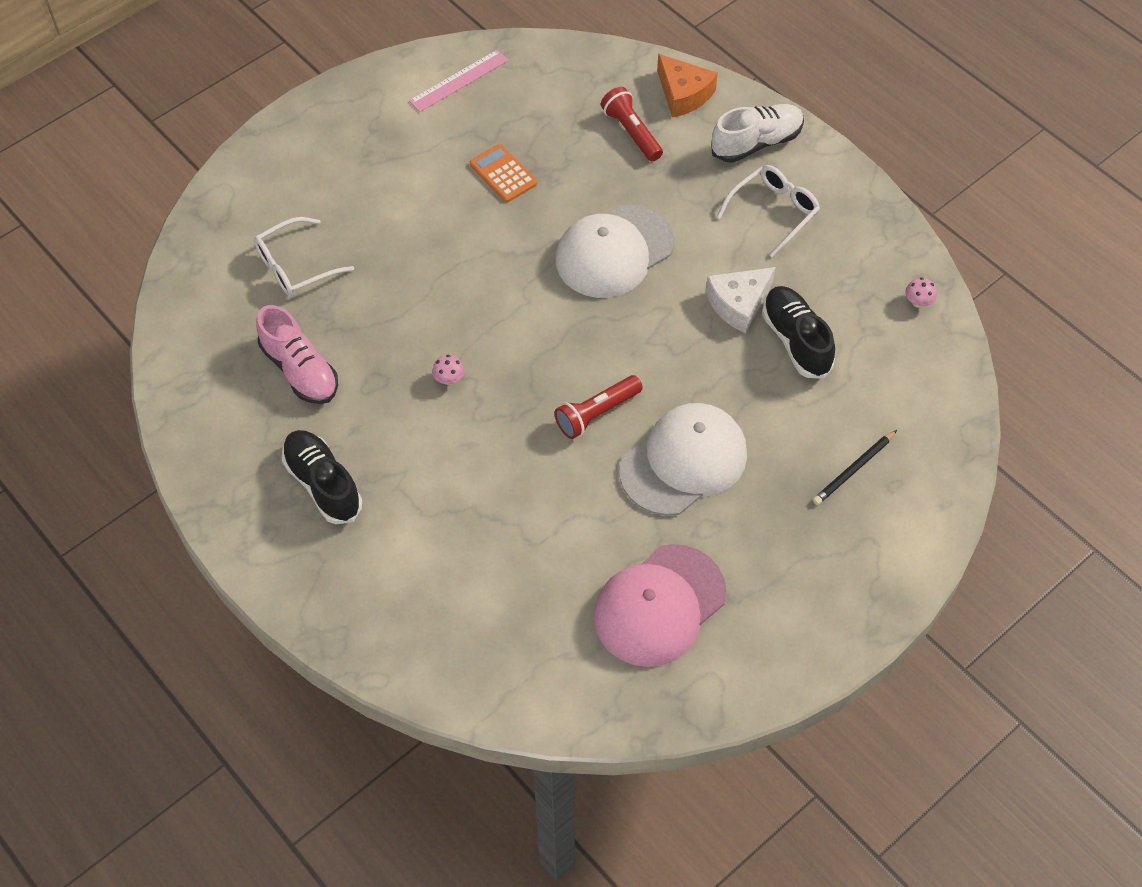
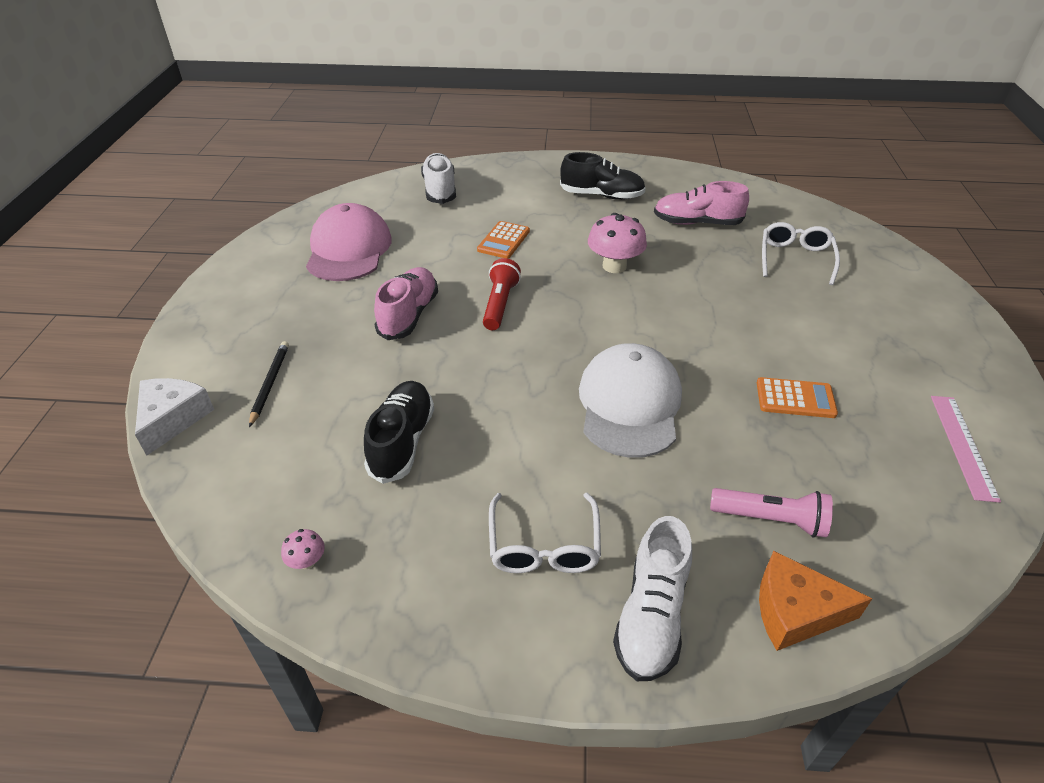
camera: 135 degrees right, 15 degrees down
pink mushroom [432,355,465,385] -> pink mushroom [588,213,647,273], size x2.11
red flashlight [601,87,663,162] -> pink flashlight [710,488,833,537]
white cap [620,403,747,516] -> pink shoe [374,267,438,340]
white cheese [706,267,776,334] -> white cheese moved to [135,378,214,456]
black shoe [762,286,835,379] -> black shoe turned 105 degrees counterclockwise [364,381,434,484]
none -> white shoe [421,153,456,204]
none -> orange calculator [477,221,530,259]

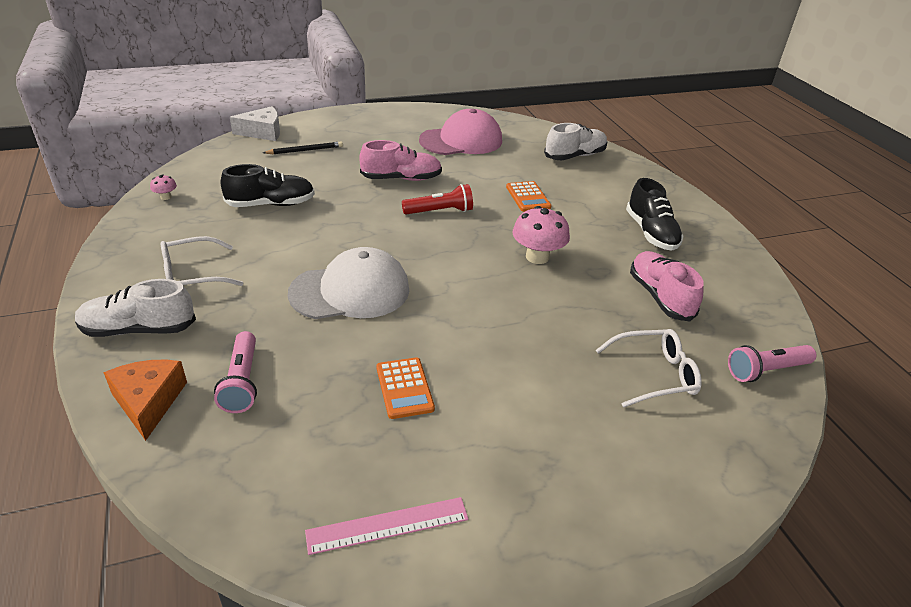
camera: 65 degrees right, 5 degrees down
orange calculator [477,221,530,259] -> orange calculator turned 105 degrees counterclockwise [506,181,552,212]
none -> pink flashlight [728,345,816,382]

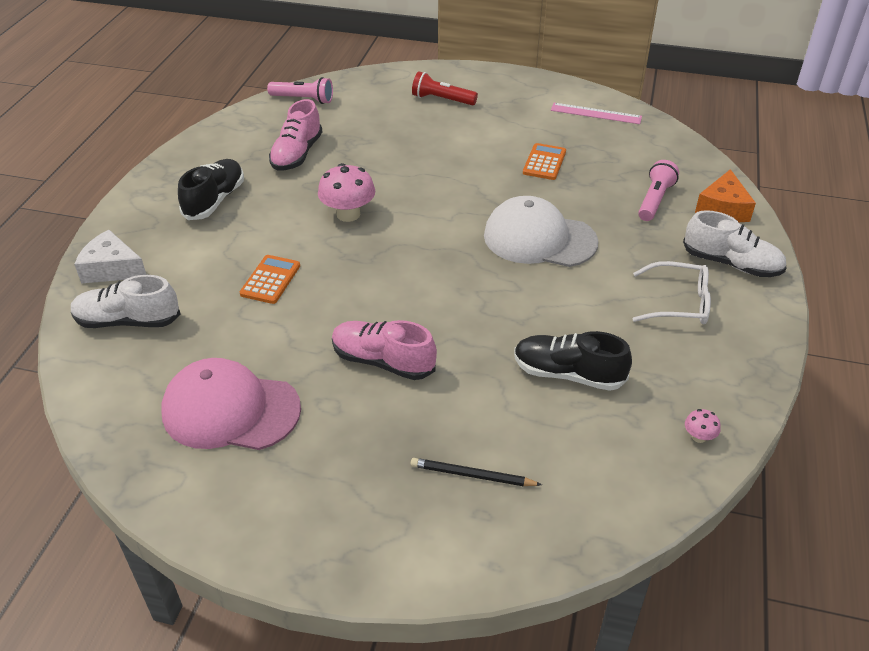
camera: 145 degrees left, 5 degrees up
white cheese [230,106,280,141] -> white cheese moved to [74,230,146,284]
red flashlight [402,184,473,215] -> red flashlight moved to [412,71,478,105]
white glasses [596,329,702,408] -> none

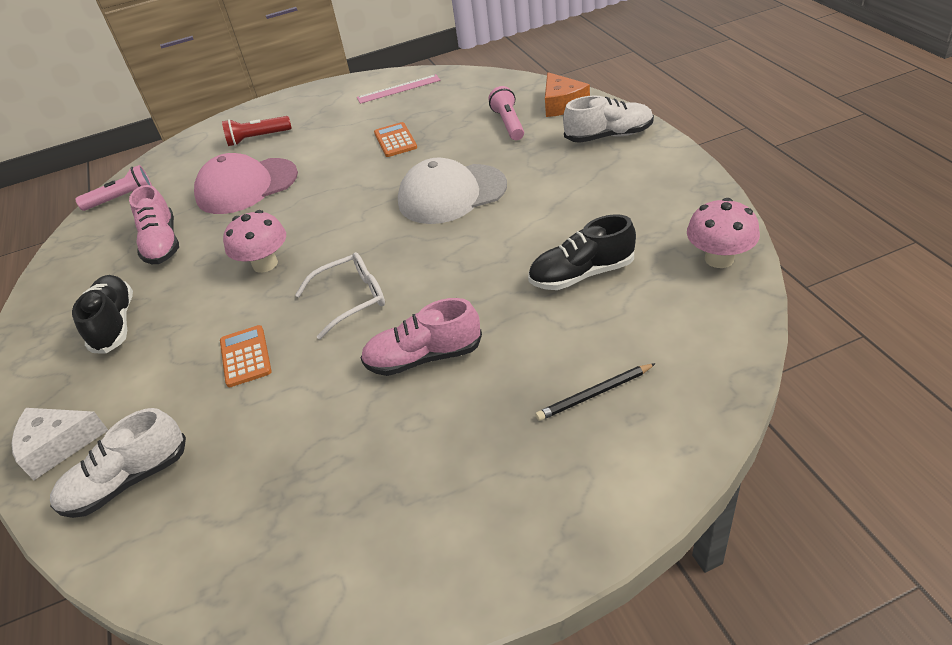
camera: 30 degrees left, 0 degrees up
pink cap [161,358,301,450] -> pink cap moved to [194,153,298,214]
white glasses [633,261,711,324] -> white glasses moved to [295,252,385,339]
pink mushroom [685,409,721,443] -> pink mushroom [687,198,760,268], size x2.11

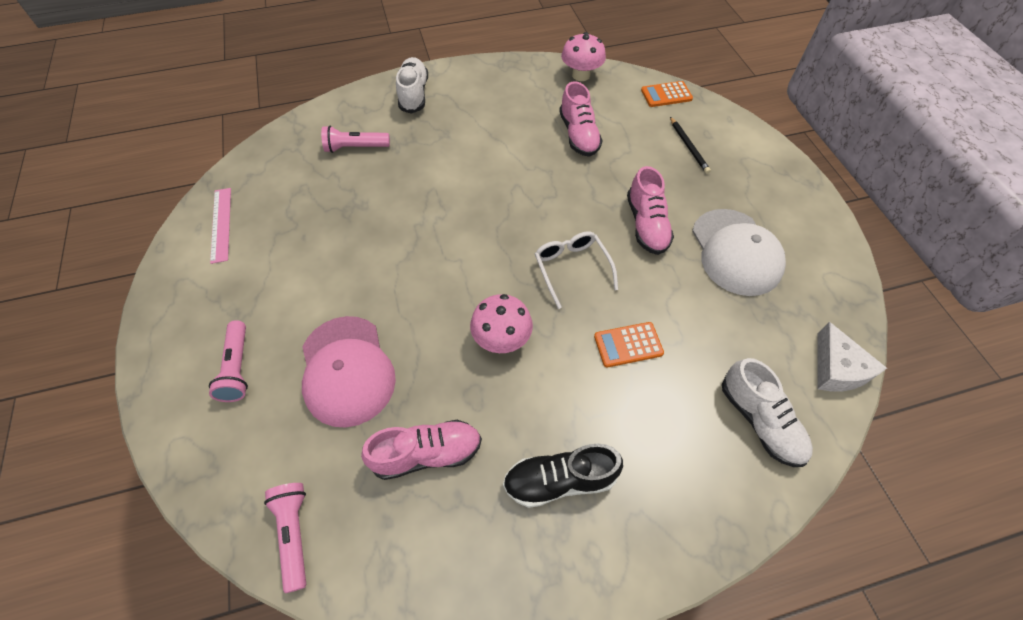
camera: 90 degrees left, 15 degrees up
white cheese [12,408,108,480] -> white cheese moved to [817,322,887,391]
red flashlight [222,116,292,146] -> pink flashlight [209,320,248,402]
orange calculator [374,122,417,157] -> orange calculator moved to [641,81,693,107]
white cap [398,158,507,224] -> white cap moved to [692,209,786,296]
black shoe [528,214,636,290] -> pink shoe [559,81,603,157]
orange cheese [545,72,590,117] -> none

